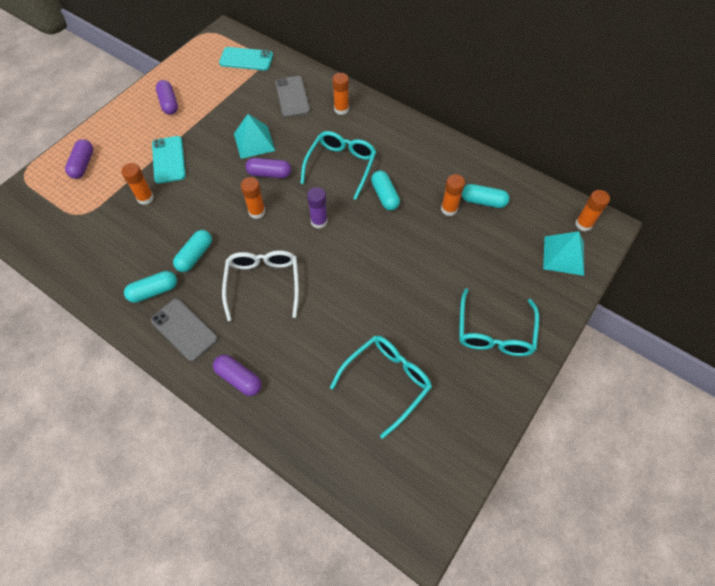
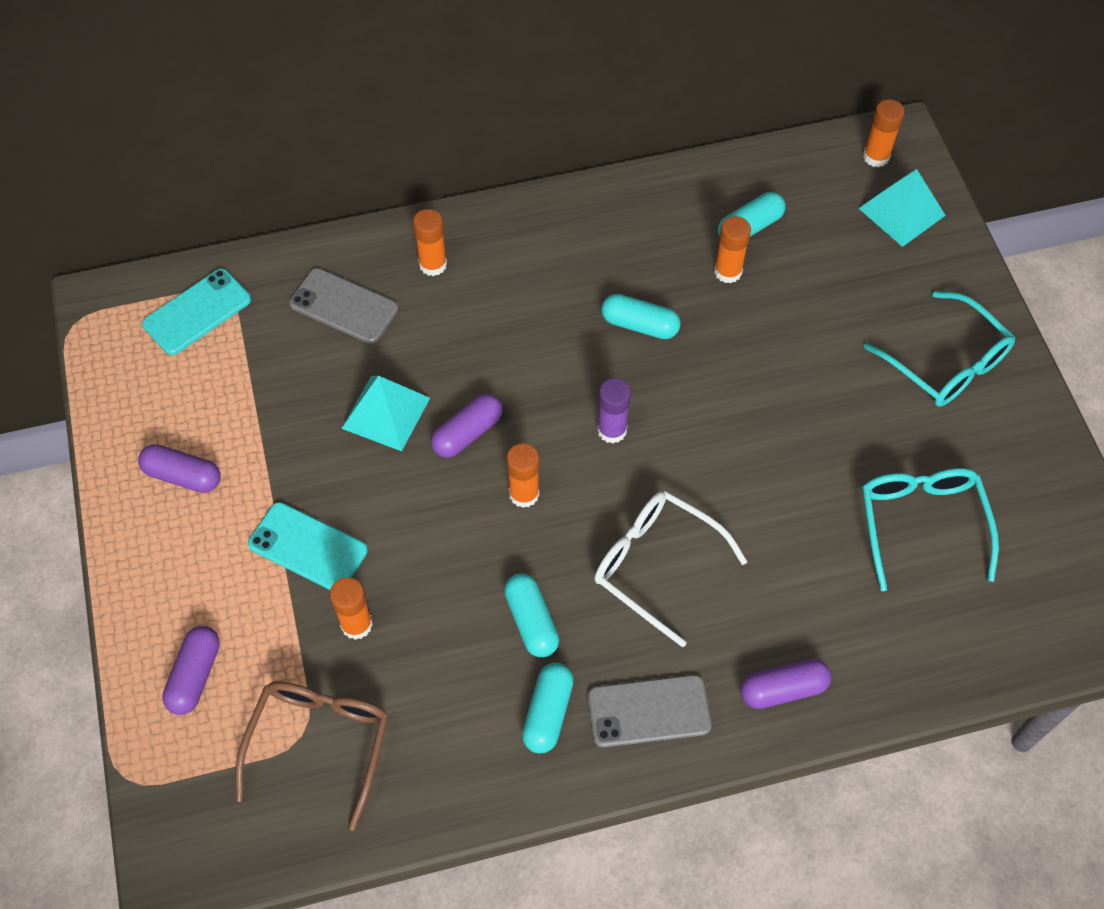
camera: 50 degrees left, 0 degrees up
purple capsule [65,139,93,179] -> purple capsule turned 60 degrees clockwise [162,626,220,715]
turquoise glasses [300,131,377,200] -> none
none -> brown glasses [235,681,388,831]

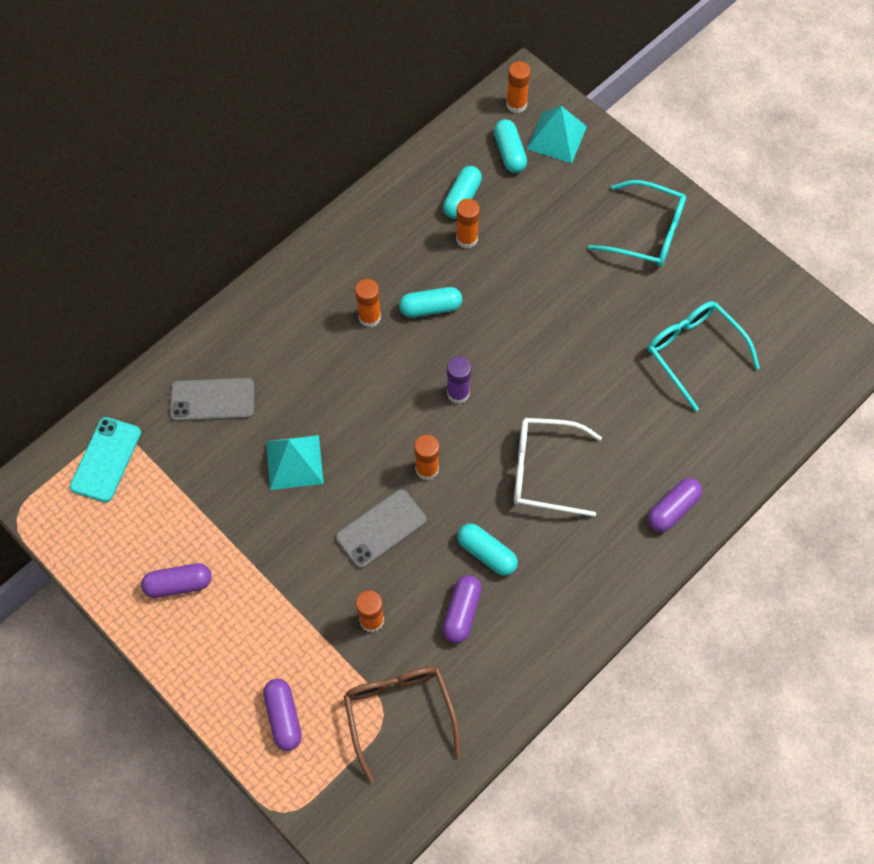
camera: 30 degrees left, 5 degrees up
turquoise phone [248,502,368,590] -> none
orange glue stick [413,209,447,276] -> orange glue stick moved to [355,279,381,327]
purple capsule [431,394,502,458] -> purple capsule moved to [443,575,482,643]
turquoise capsule [522,663,574,753] -> turquoise capsule moved to [494,119,527,173]
grey phone [588,675,712,748] -> grey phone moved to [336,489,427,569]

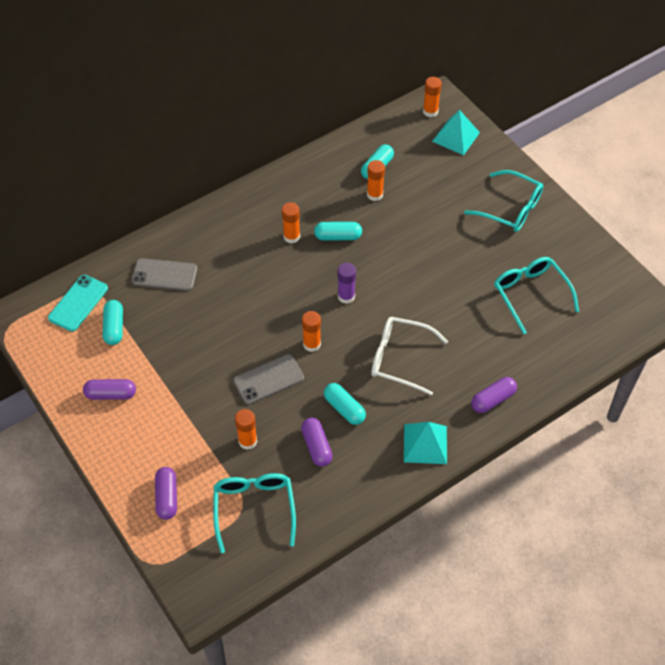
camera: 10 degrees right, 10 degrees down
turquoise pyramid [266,435,324,490] -> turquoise pyramid moved to [404,422,447,464]
brown glasses [344,667,461,783] -> turquoise glasses [213,473,296,553]
purple capsule [443,575,482,643] -> purple capsule turned 45 degrees counterclockwise [301,417,333,467]
turquoise capsule [494,119,527,173] -> turquoise capsule moved to [103,300,123,345]

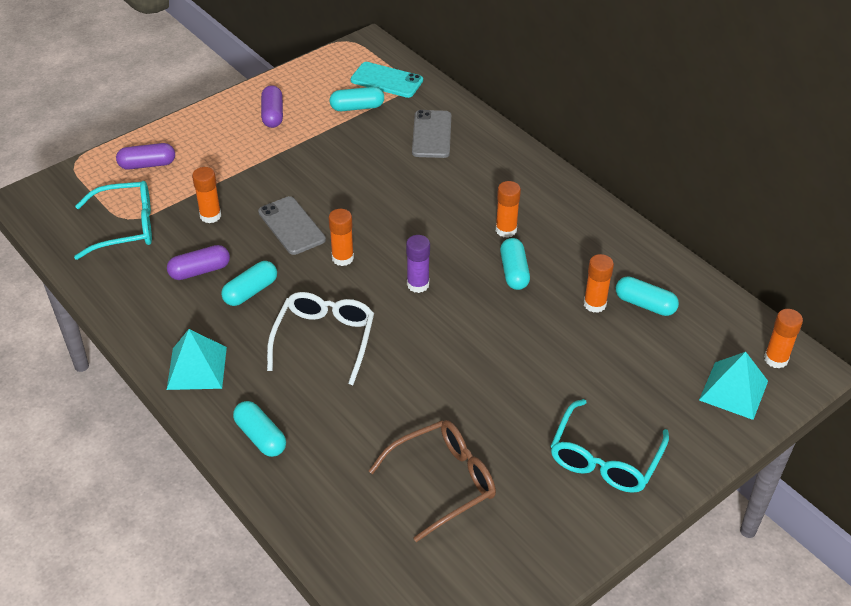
camera: 85 degrees right, 10 degrees down
purple capsule [471,377,517,413] -> turquoise capsule [233,401,286,457]
turquoise glasses [494,257,579,335] -> brown glasses [369,420,496,542]

